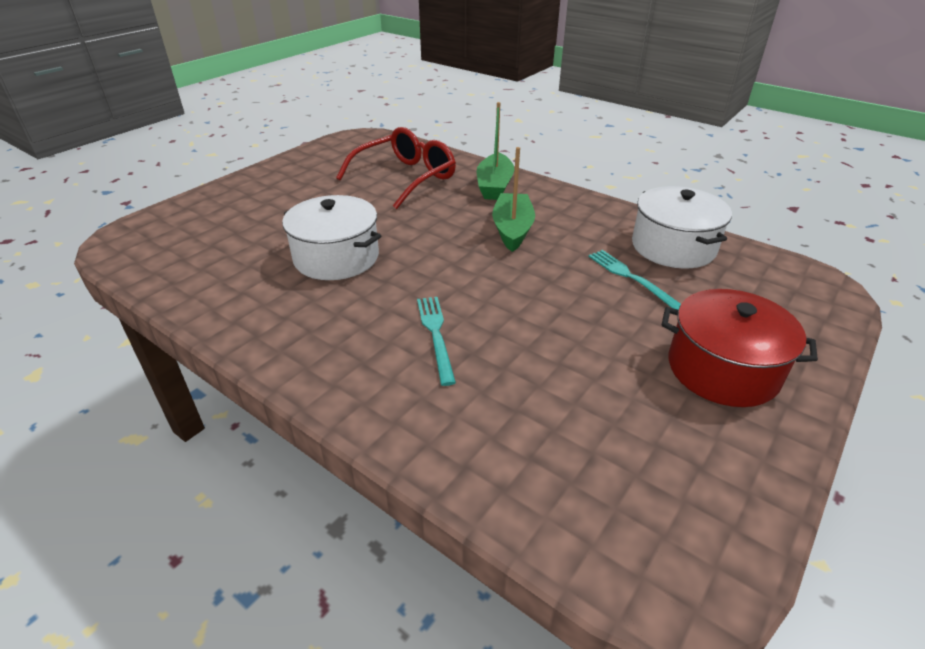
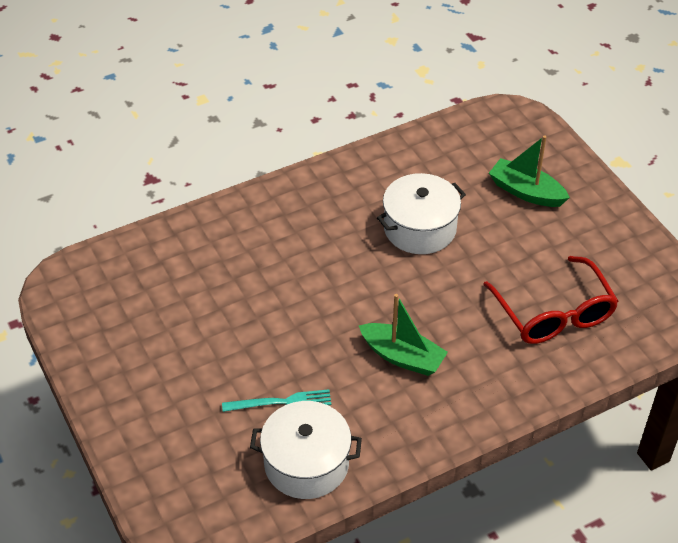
camera: 115 degrees right, 10 degrees up
turquoise fork [417,297,456,386] -> none
green boat [476,102,514,200] -> green boat moved to [489,135,570,207]
red pot [662,289,818,407] -> none

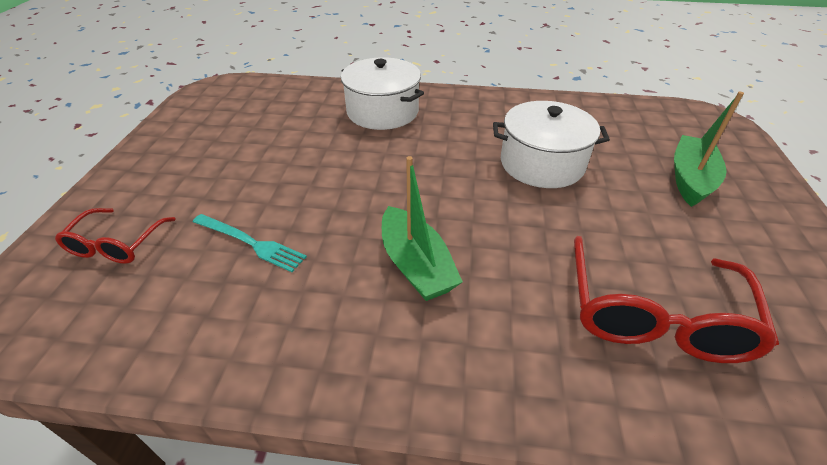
camera: 35 degrees right, 5 degrees down
white pot [250,401,362,499] -> white pot moved to [341,57,424,130]
green boat [489,135,570,207] -> green boat turned 45 degrees clockwise [674,92,744,207]
none -> red glasses [55,208,176,264]

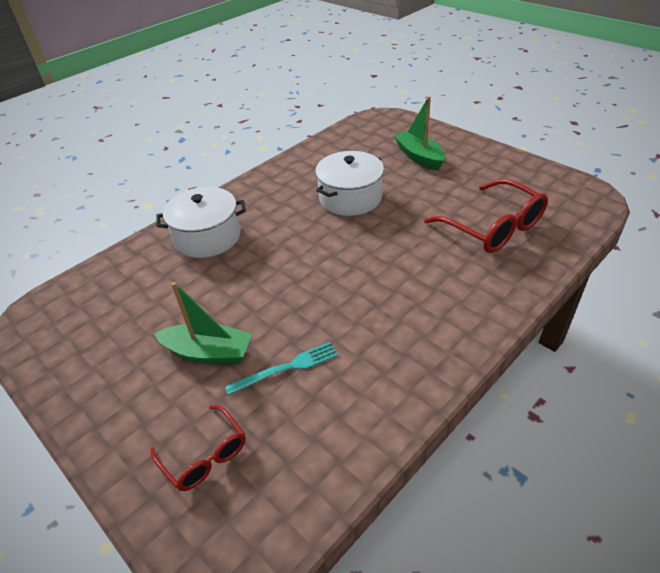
camera: 50 degrees left, 0 degrees up
green boat [382,156,463,301] -> green boat moved to [154,282,252,364]

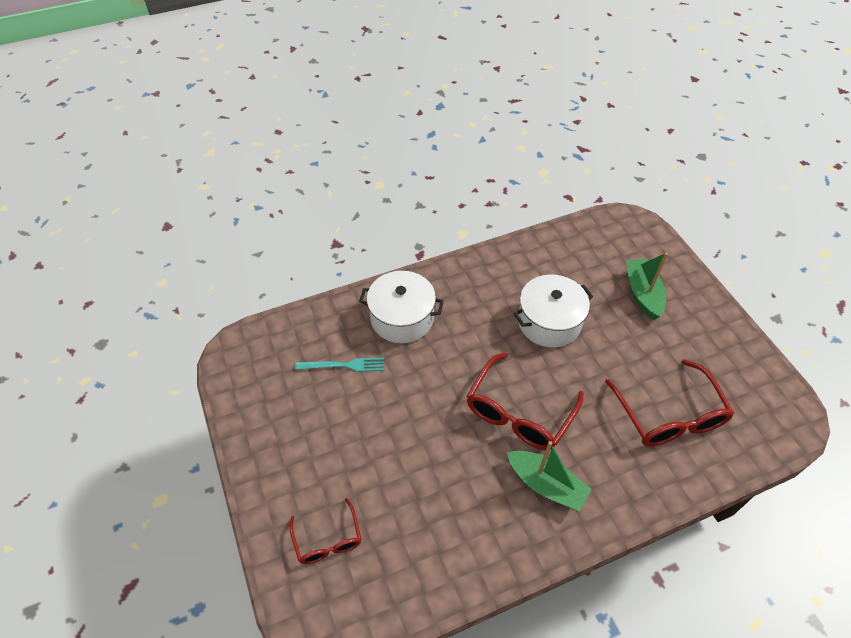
camera: 20 degrees right, 10 degrees up
green boat [154,282,252,364] -> green boat moved to [507,441,592,511]
turquoise fork [225,342,338,396] -> turquoise fork moved to [295,358,384,372]
none -> red glasses [466,352,584,450]

